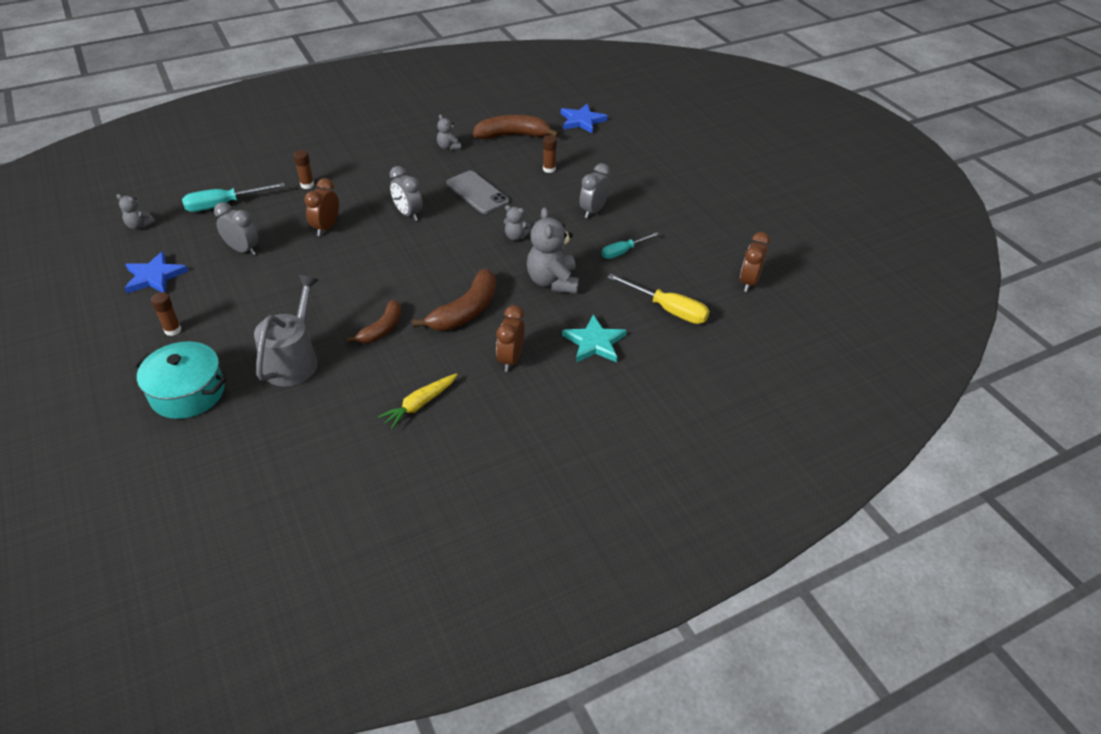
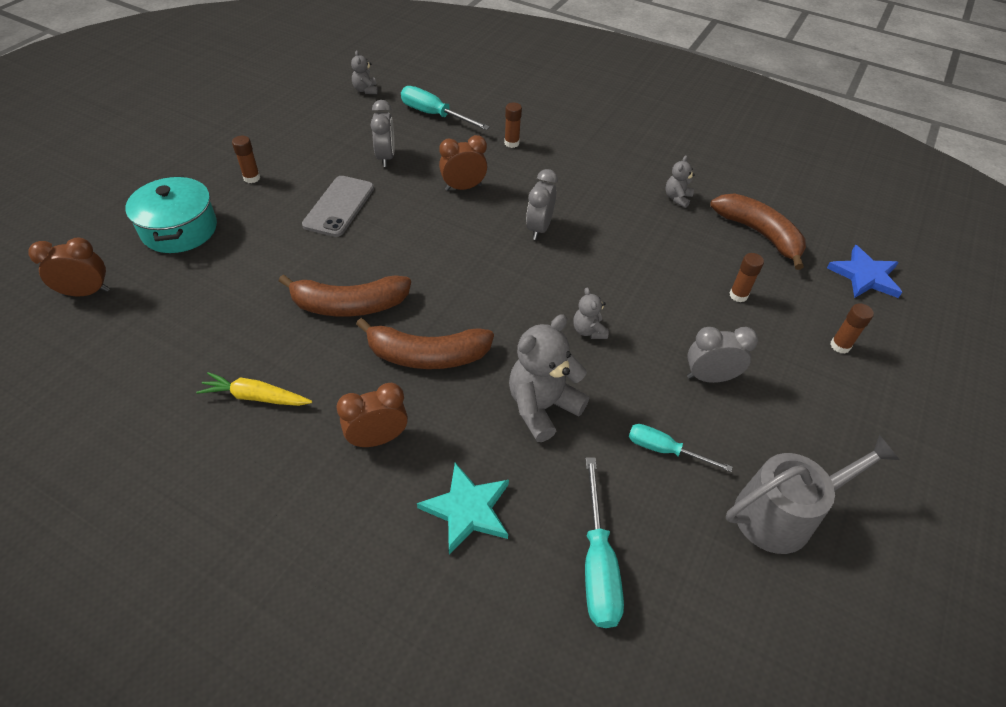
camera: 55 degrees right, 5 degrees up
blue star [125,251,188,293] -> none
grey watering can [254,275,319,386] -> grey watering can moved to [726,435,900,554]
brown banana [347,300,401,343] -> brown banana [279,275,411,317], size x1.55
grey phone [446,171,509,214] -> grey phone moved to [302,176,374,237]
yellow screwdriver [607,274,709,324] -> turquoise screwdriver [585,457,624,628]
brown clock [740,232,770,292] -> brown clock moved to [28,237,110,296]
none -> brown glue stick [830,303,874,354]

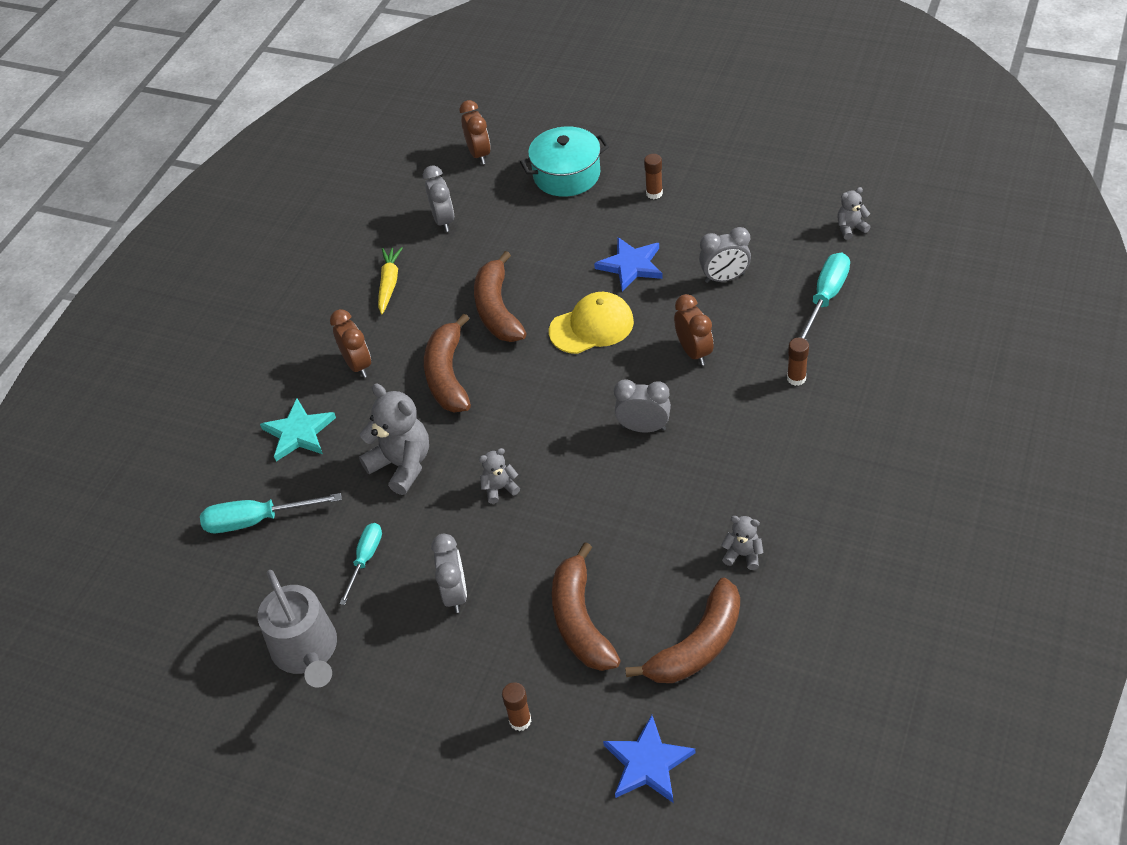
camera: 90 degrees right, 0 degrees up
grey phone [302,176,374,237] -> blue star [594,237,663,291]
brown glue stick [729,253,764,302] -> brown banana [552,542,621,671]
none -> grey clock [423,165,454,232]
none -> yellow cap [549,292,634,354]

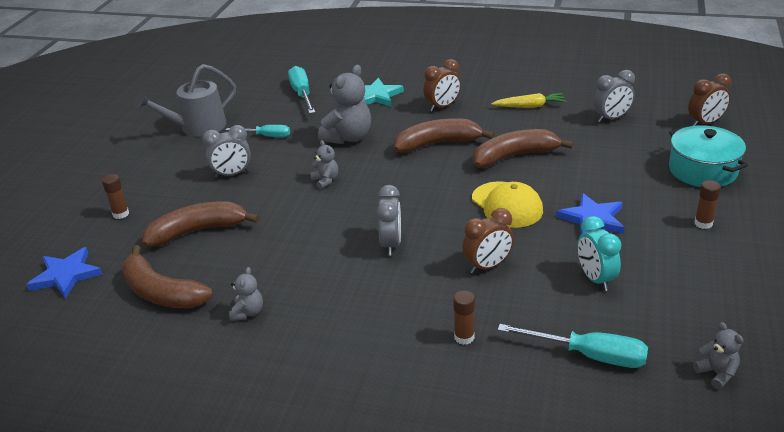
camera: 80 degrees right, 15 degrees down
grey clock [699,227,751,283] -> turquoise clock [578,216,621,291]

